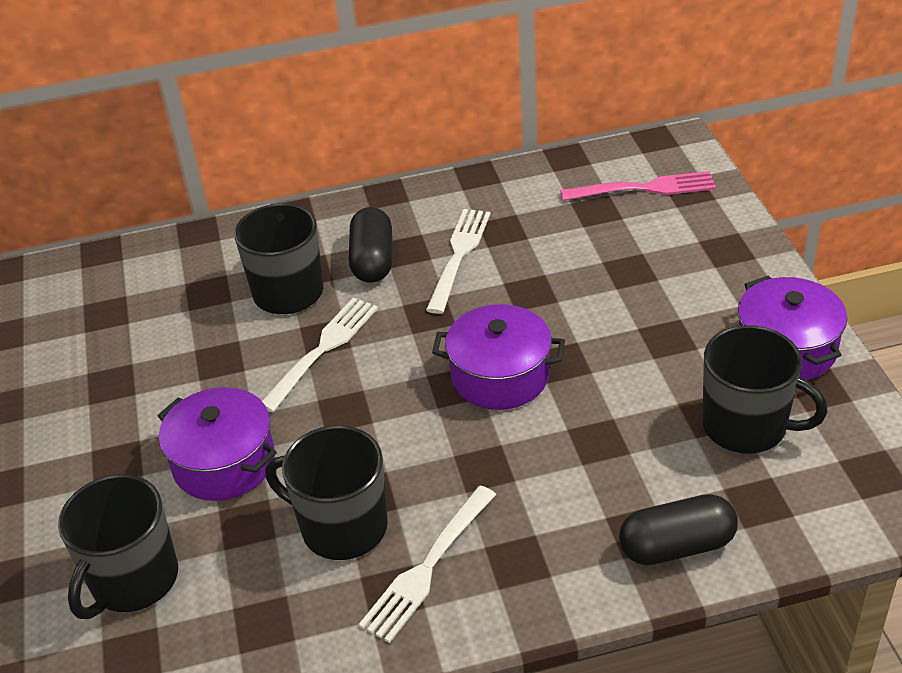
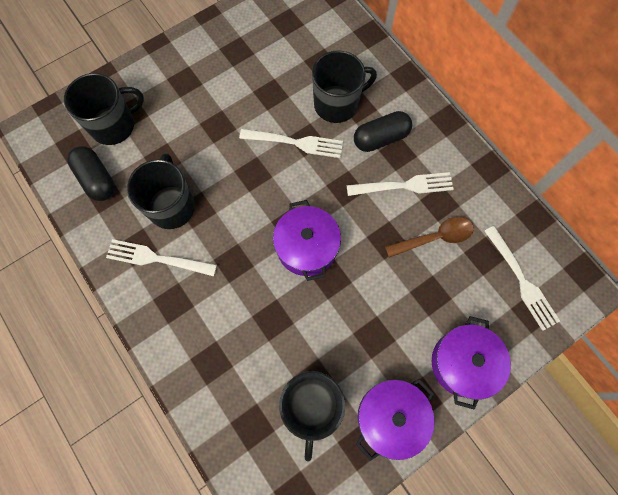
camera: 65 degrees right, 30 degrees up
black mug [58,474,178,619] -> black mug turned 150 degrees clockwise [64,73,144,145]
purple pot [158,387,277,501] -> purple pot moved to [432,316,511,410]
pink fork [560,171,716,201] -> white fork [485,226,560,331]
black capsule [619,494,738,565] -> black capsule moved to [67,146,115,201]
none -> brown spoon [385,217,474,258]

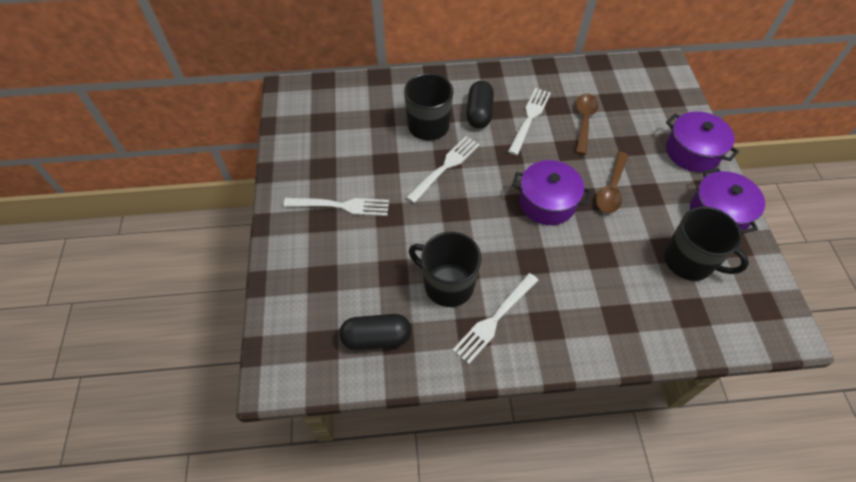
camera: 60 degrees left, 15 degrees down
black mug [64,73,144,145] -> none
white fork [485,226,560,331] -> white fork moved to [283,198,389,216]
none -> brown spoon [596,152,628,213]

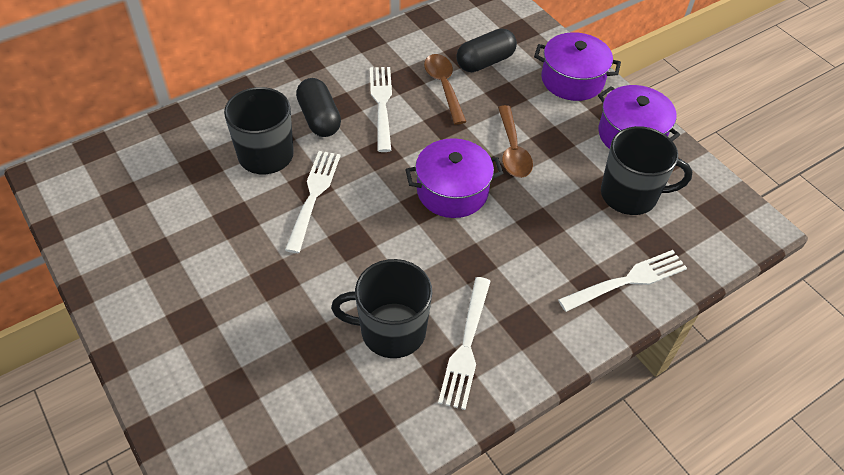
camera: 30 degrees left, 5 degrees down
white fork [283,198,389,216] -> white fork moved to [558,250,687,312]
black capsule [339,314,411,350] -> black capsule moved to [456,28,517,72]

